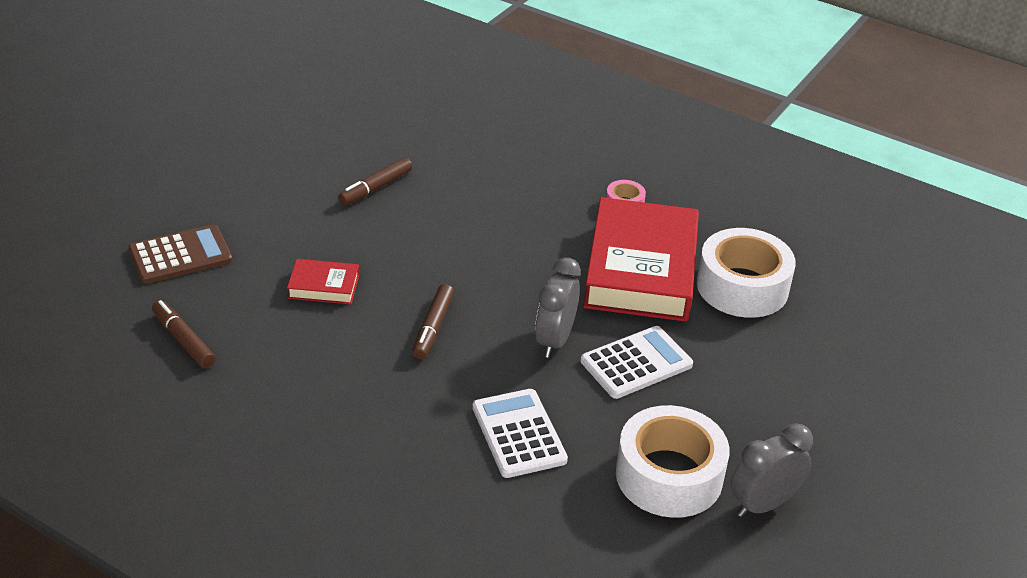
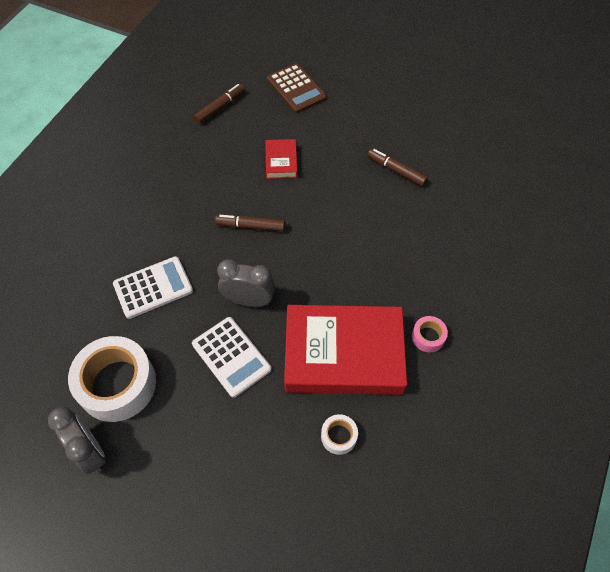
camera: 85 degrees right, 20 degrees up
white tape [697,228,796,318] -> white tape [321,414,358,455], size x0.45

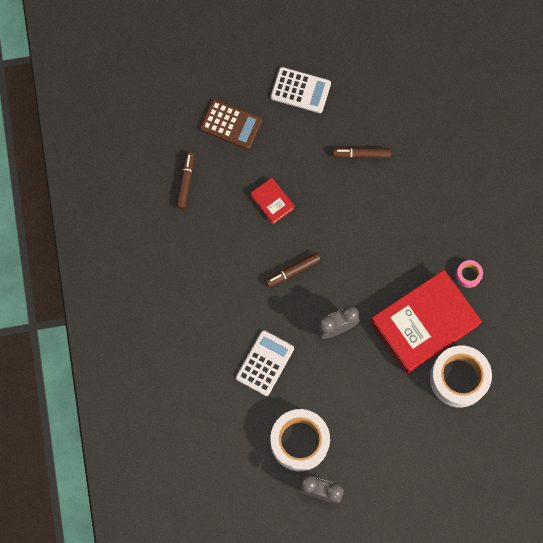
camera: 35 degrees left, 15 degrees up
white calculator [192,317,271,398] -> white calculator moved to [271,67,331,113]
white tape [321,414,358,455] -> white tape [430,346,492,407], size x2.22

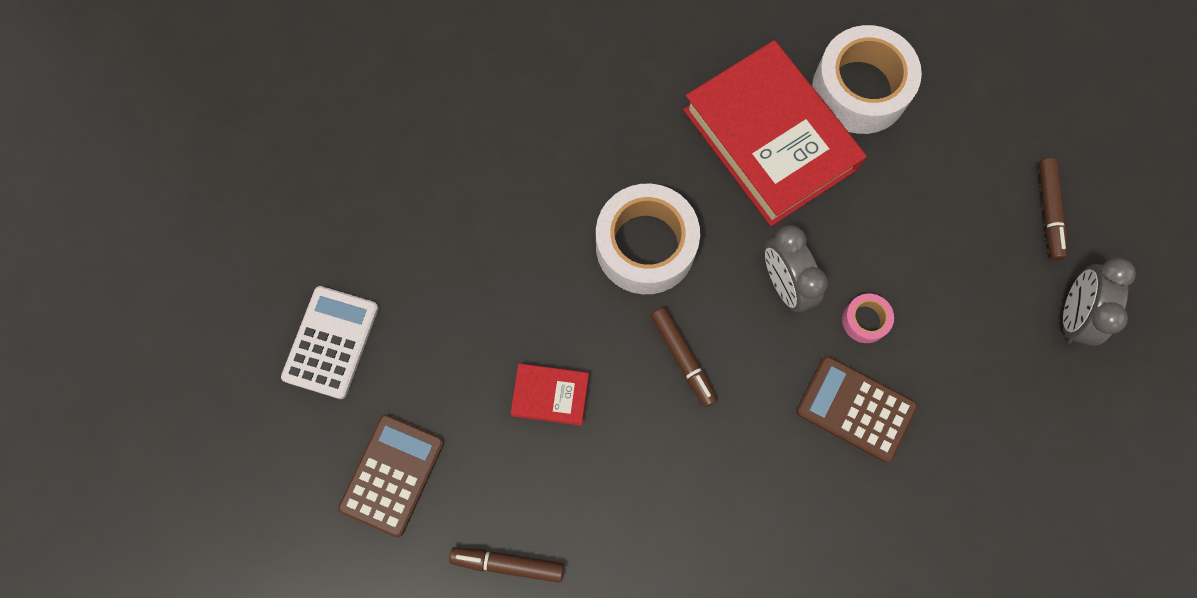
camera: 90 degrees left, 0 degrees up
white calculator [236,330,294,396] -> brown calculator [796,356,917,462]
red book [250,178,295,224] -> red book turned 45 degrees clockwise [510,363,589,426]
white tape [270,409,330,471] -> white tape moved to [596,184,700,294]
brown marker [333,147,391,158] -> brown marker moved to [1039,158,1068,260]
pink tape [456,260,483,288] -> pink tape moved to [842,294,894,343]

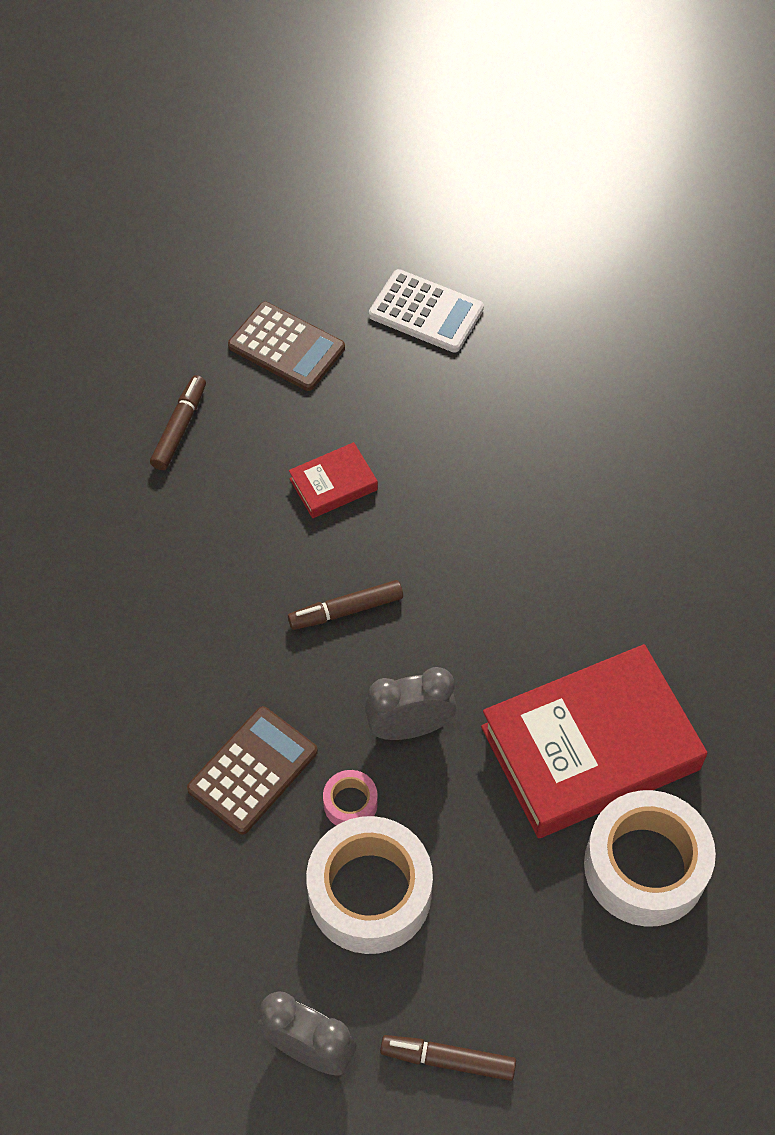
camera: 100 degrees right, 15 degrees down
red book [510,363,589,426] -> red book turned 45 degrees clockwise [289,442,378,518]
white tape [596,184,700,294] -> white tape moved to [306,816,433,954]

